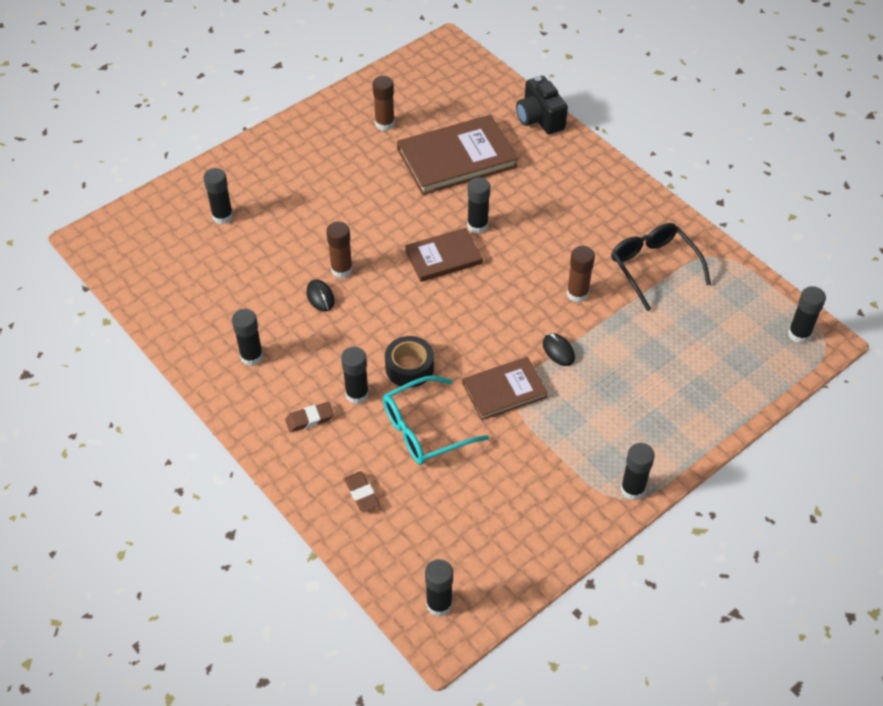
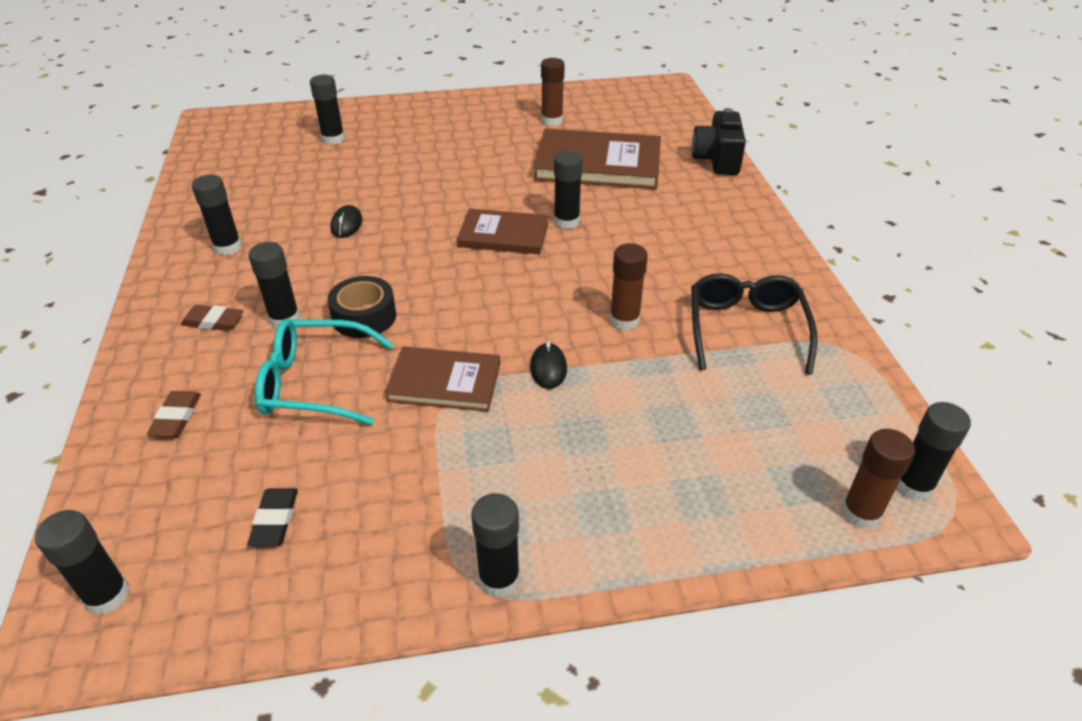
camera: 30 degrees right, 10 degrees down
brown glue stick [326,222,353,278] -> brown glue stick moved to [841,429,915,529]
none -> black eraser [247,488,298,546]

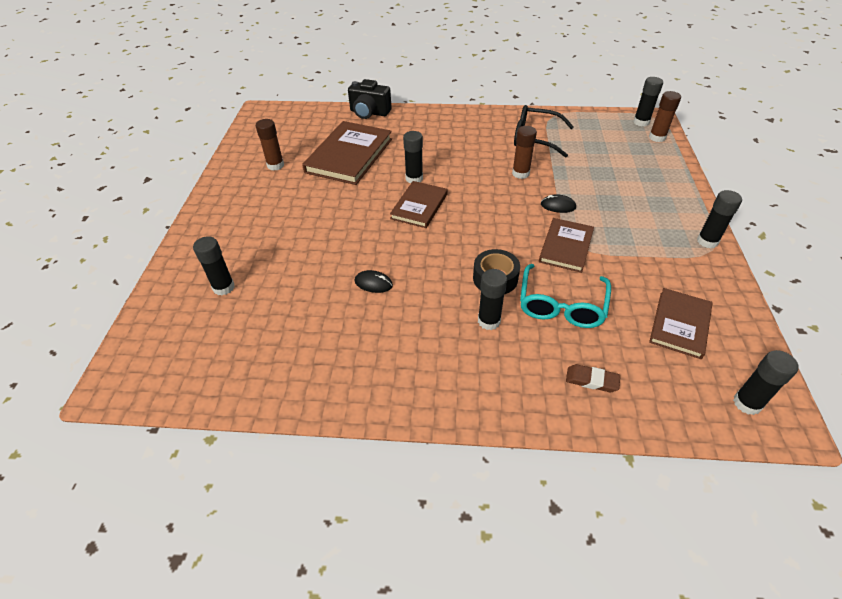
camera: 75 degrees left, 5 degrees up
brown eraser [180,305,243,331] -> none
black glue stick [192,175,242,256] -> none
black eraser [247,488,298,546] -> brown book [649,288,712,359]

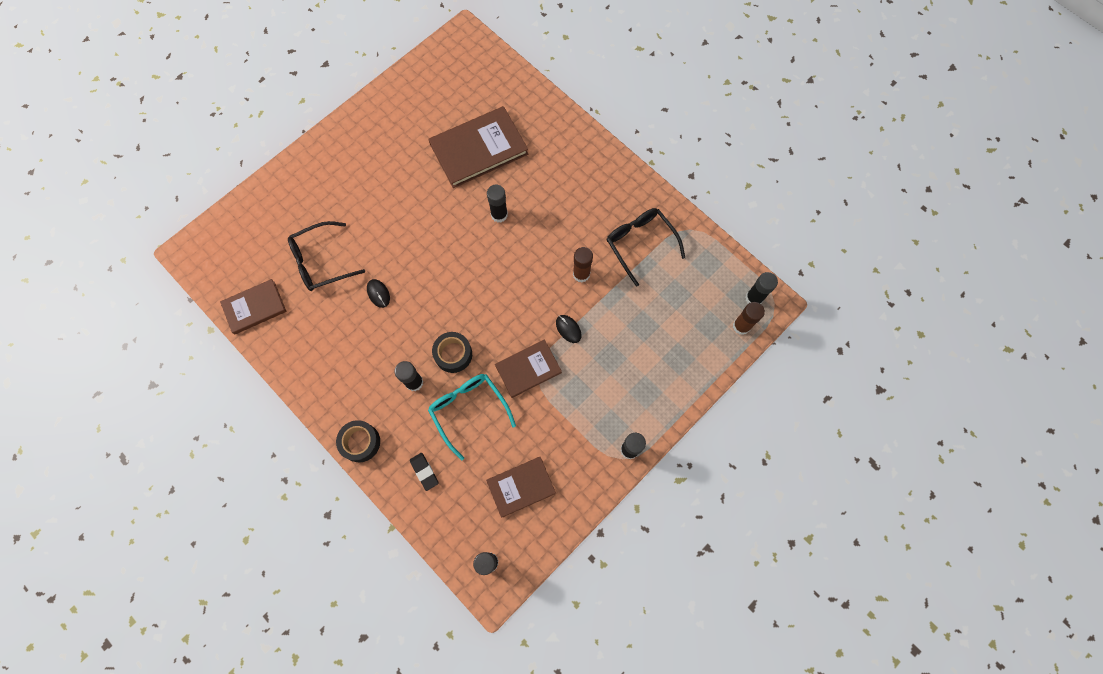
camera: 40 degrees right, 25 degrees up
black glue stick [193,236,235,295] -> none
brown glue stick [256,119,284,171] -> none
black camera [348,79,392,119] -> none
brown book [390,181,448,228] -> brown book moved to [220,279,286,334]
turquoise glasses [520,264,611,328] -> turquoise glasses turned 90 degrees clockwise [428,374,516,461]
brown eraser [566,364,620,392] -> black eraser [410,453,439,491]
none -> black glasses [288,221,365,291]
none -> black tape [336,420,380,462]

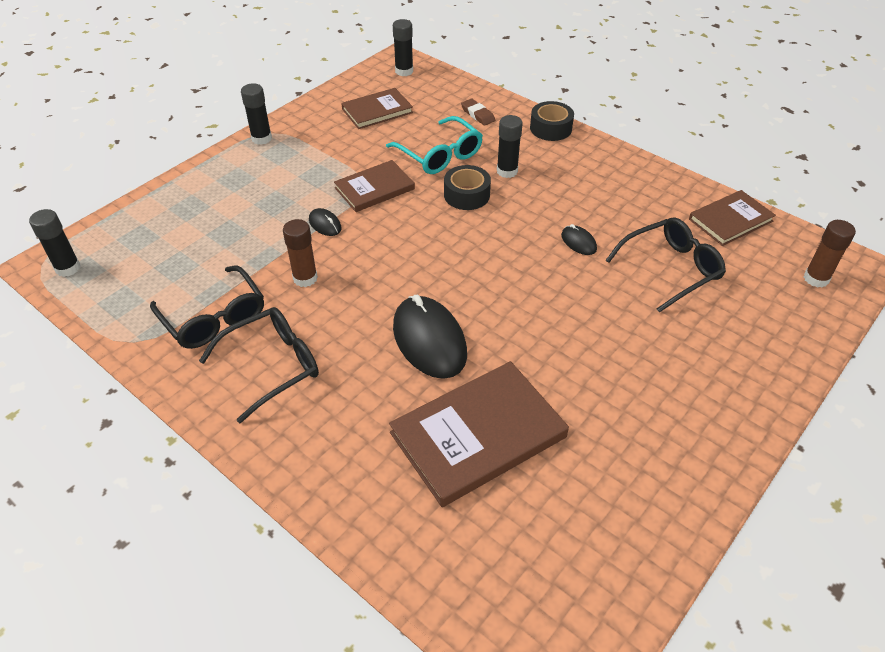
camera: 175 degrees right, 25 degrees down
black eraser [410,453,439,491] -> brown eraser [461,99,495,126]
black glue stick [487,185,508,223] -> black mouse [393,295,467,379]
brown glue stick [733,302,765,335] -> brown glue stick moved to [804,220,856,288]
none -> black glasses [199,307,319,423]

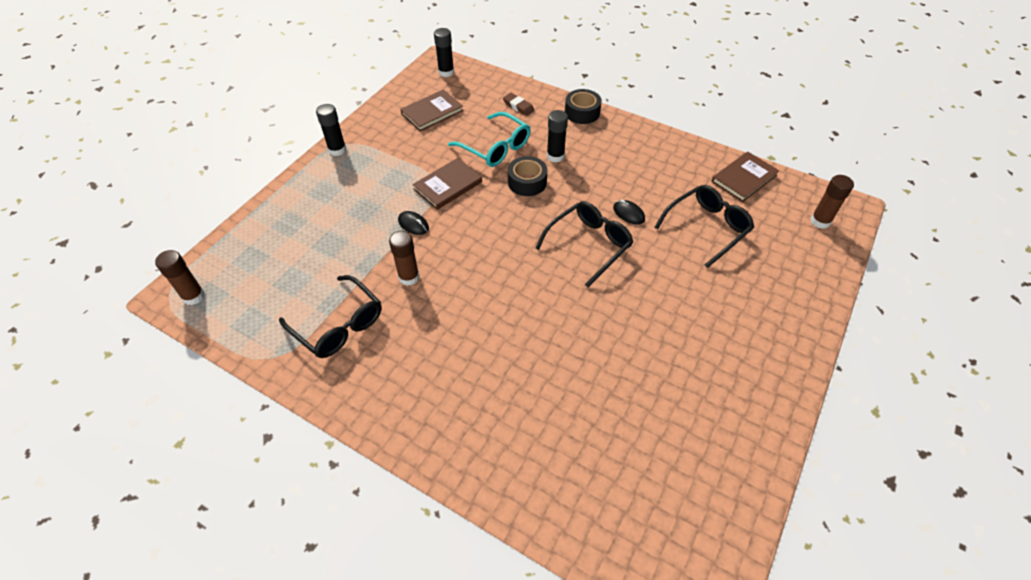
camera: 10 degrees left, 5 degrees up
black glue stick [29,209,81,277] -> brown glue stick [155,250,205,305]
black glasses [199,307,319,423] -> black glasses moved to [535,201,633,287]
brown book [389,361,569,507] -> none
black mouse [393,295,467,379] -> none

